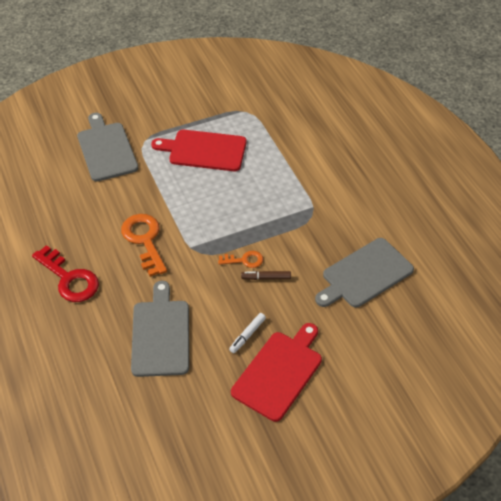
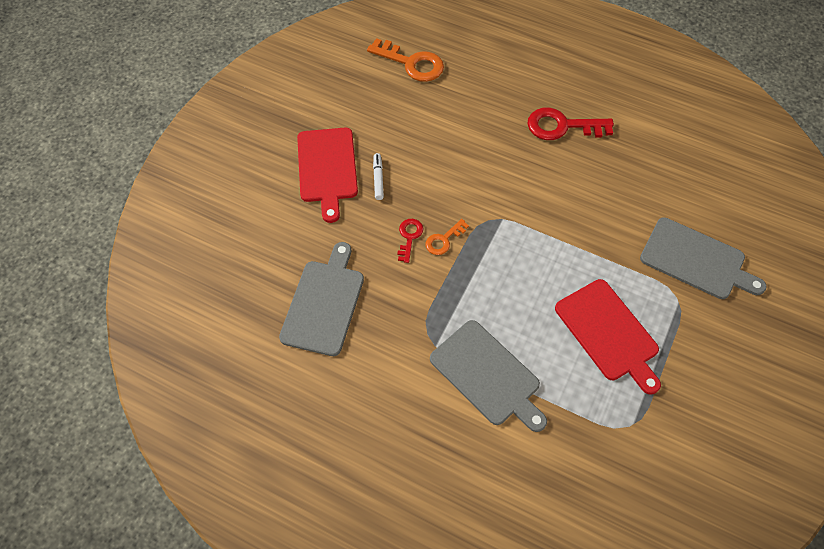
camera: 140 degrees right, 10 degrees up
orange key [121,214,167,277] -> orange key moved to [367,38,444,82]
grey cutting board [131,281,189,377] -> grey cutting board moved to [430,320,547,432]
red cutting board [151,130,247,171] -> red cutting board turned 90 degrees clockwise [555,279,661,394]
brown marker [241,271,291,280] -> red key [397,219,423,263]

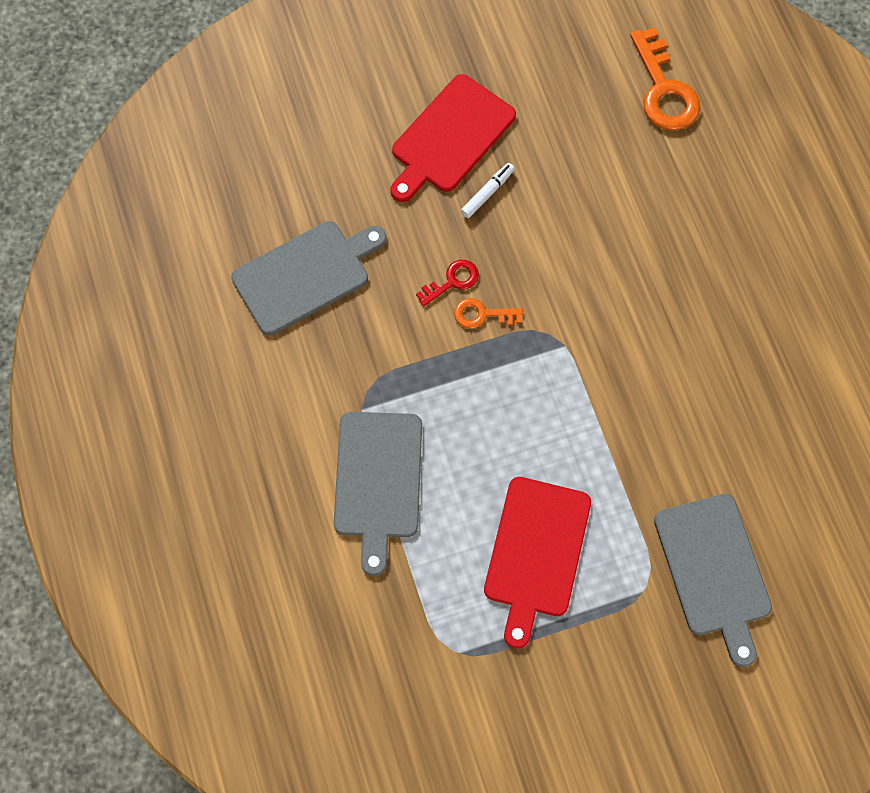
camera: 45 degrees right, 10 degrees up
red key [528,108,614,140] -> none

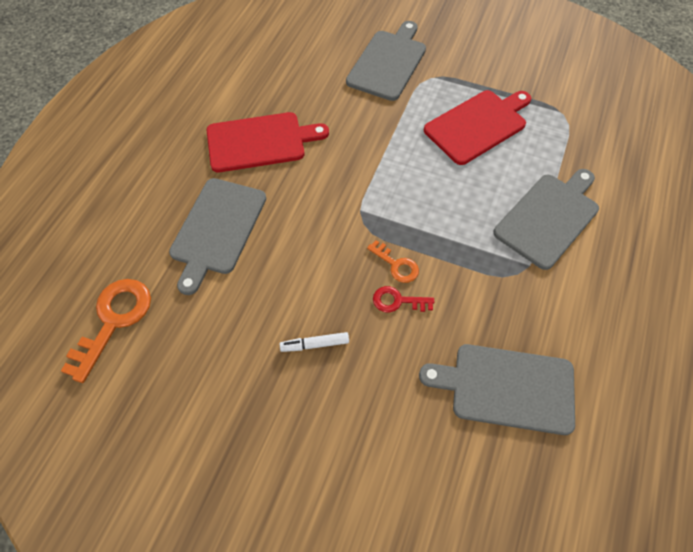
camera: 140 degrees left, 10 degrees down
red cutting board [390,74,516,202] -> red cutting board moved to [207,112,329,172]
none -> grey cutting board [169,178,266,295]

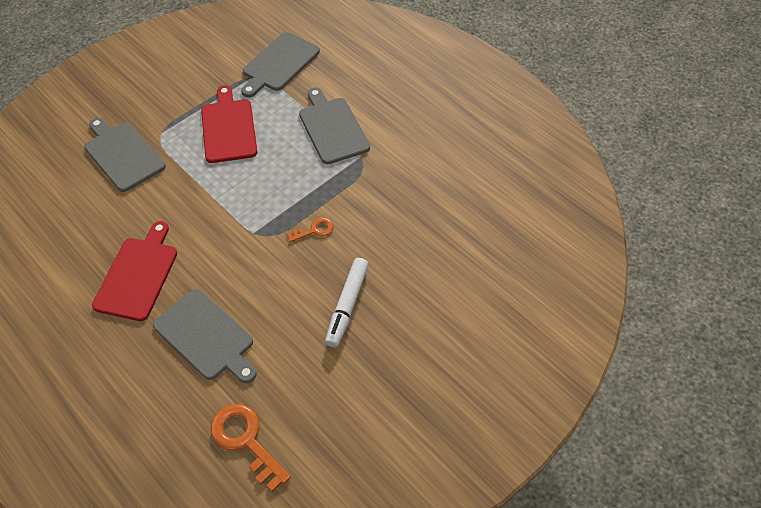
camera: 65 degrees left, 5 degrees down
white marker [280,332,349,352] -> white marker [325,258,369,348], size x1.81
red key [373,286,434,312] -> none
grey cutting board [419,344,575,435] -> grey cutting board moved to [241,32,320,97]

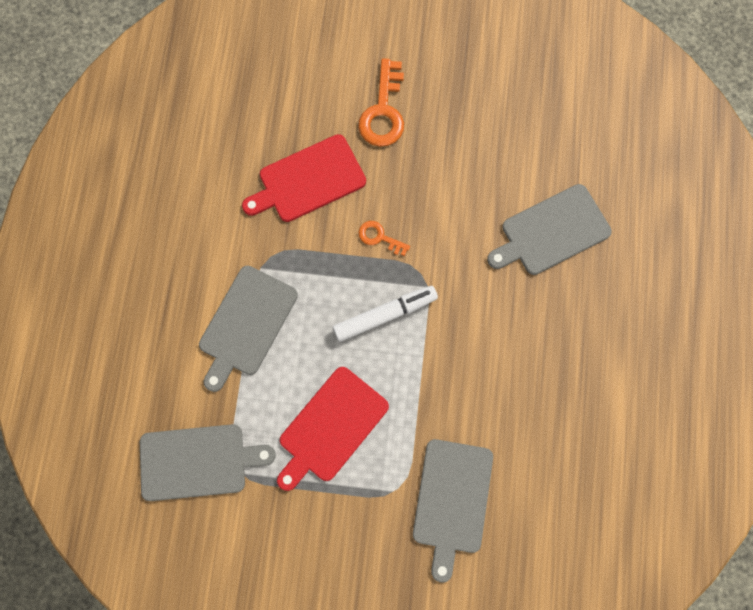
camera: 130 degrees left, 20 degrees up
red cutting board [92,221,177,321] -> red cutting board moved to [242,134,366,222]
grey cutting board [153,289,257,383] -> grey cutting board turned 120 degrees counterclockwise [487,184,612,275]
orange key [211,404,291,492] -> orange key moved to [358,58,404,147]
white marker [325,258,369,348] -> white marker moved to [333,286,438,342]

